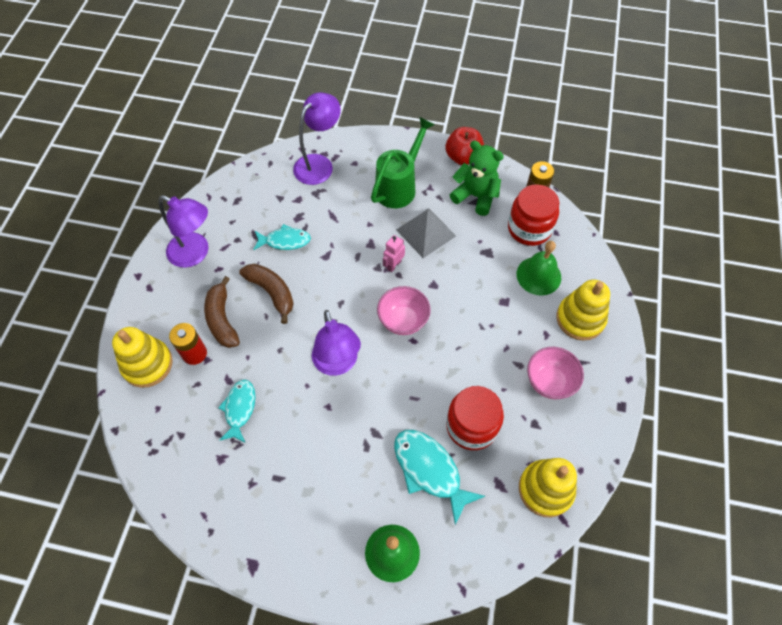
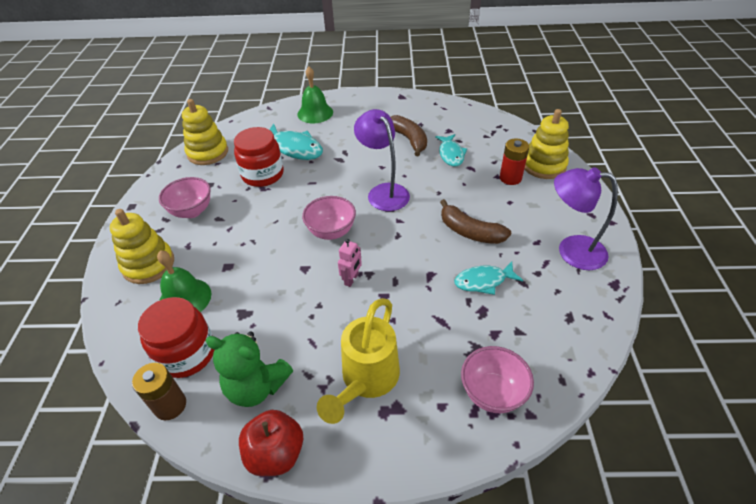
camera: 170 degrees right, 15 degrees down
brown banana [204,276,240,348] -> brown banana moved to [391,115,427,156]
purple lamp [293,92,341,185] -> pink bowl [461,346,534,413]
green watering can [371,117,435,208] -> yellow watering can [317,298,400,424]
grey pyramid [396,209,456,258] -> none

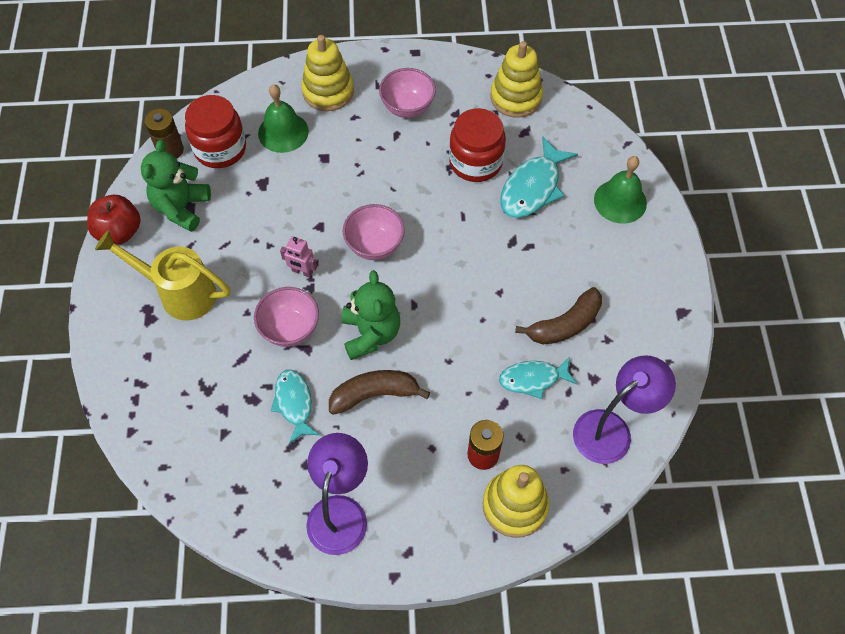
camera: 85 degrees right, 15 degrees up
purple lamp [354,109,410,211] -> purple lamp moved to [573,355,676,464]
brown banana [440,199,511,244] -> brown banana turned 45 degrees clockwise [329,370,430,415]
pink bowl [461,346,534,413] -> pink bowl moved to [254,287,319,347]
none -> green teddy bear [342,270,400,360]

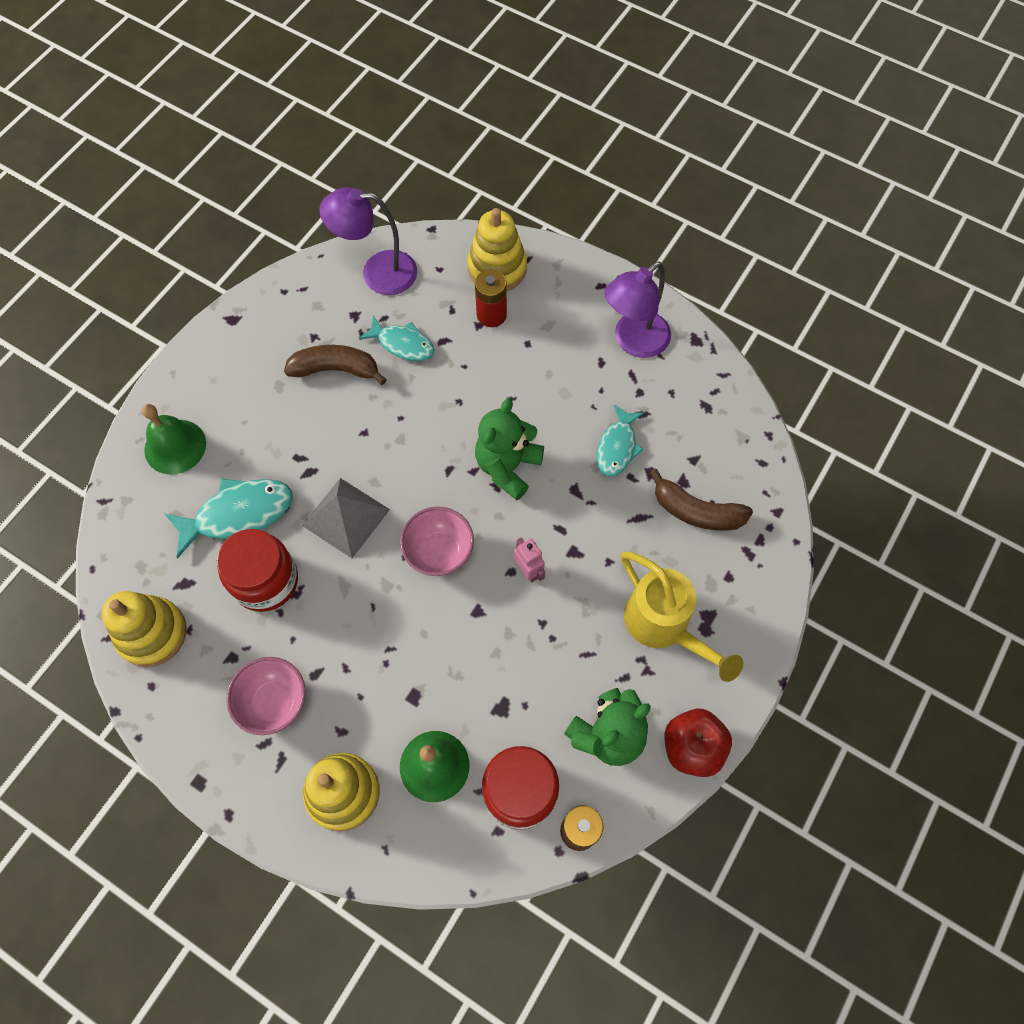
camera: 145 degrees left, 5 degrees up
pink bowl [254,287,319,347] -> none
brown banana [329,370,430,415] -> brown banana moved to [650,469,753,531]
none -> grey pyramid [302,478,390,558]

